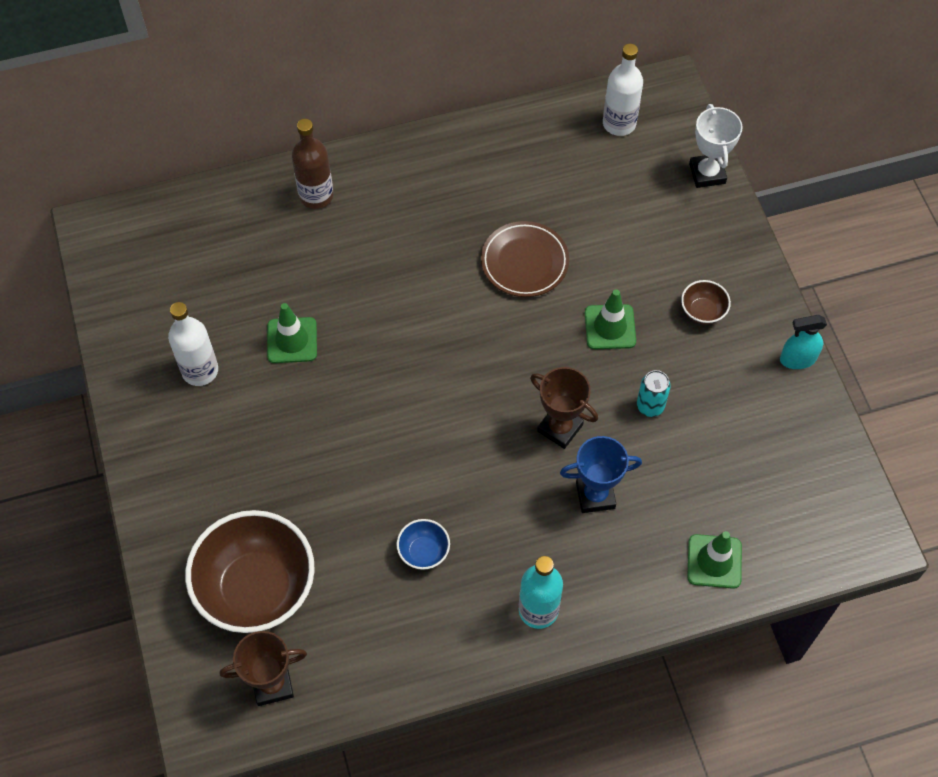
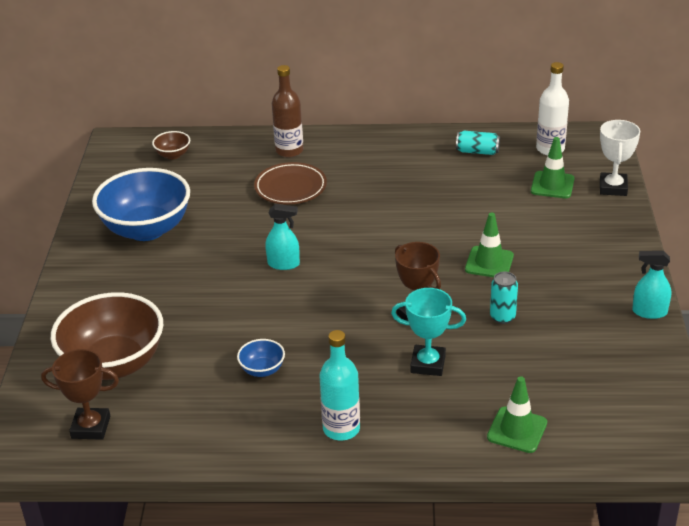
camera: 20 degrees right, 25 degrees down
white bottle [168,302,218,386] -> blue bowl [92,168,190,241]
green traffic cone [267,303,317,363] -> green traffic cone moved to [531,137,574,198]
brown plate [481,221,569,297] -> brown plate moved to [254,162,327,205]
blue trophy [560,436,642,513] -> turquoise trophy [391,288,466,376]
brown bowl [681,280,731,325] -> brown bowl moved to [152,131,190,159]
none -> turquoise spray bottle [265,204,300,270]
none -> turquoise can [456,131,500,155]

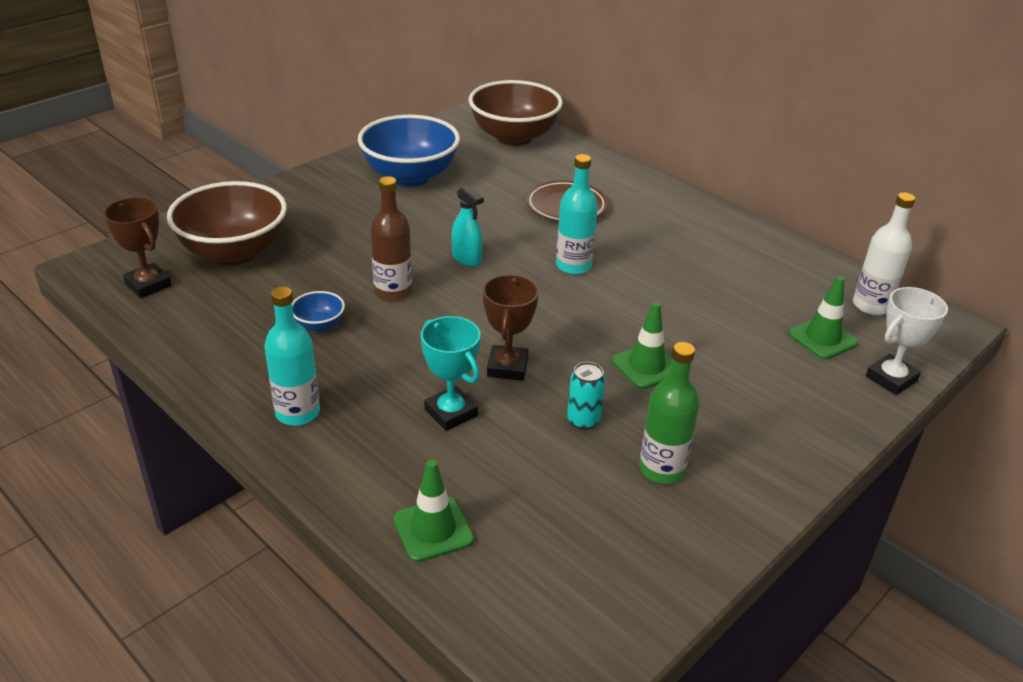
camera: 40 degrees right, 0 degrees up
brown bowl [152,131,190,159] -> brown bowl [469,80,563,146], size x2.33
brown bottle [272,65,303,158] -> brown bottle moved to [370,176,412,301]
turquoise can [456,131,500,155] -> none
turquoise spray bottle [632,251,671,319] -> none
none -> turquoise bottle [556,154,598,275]
none -> green bottle [639,342,699,484]

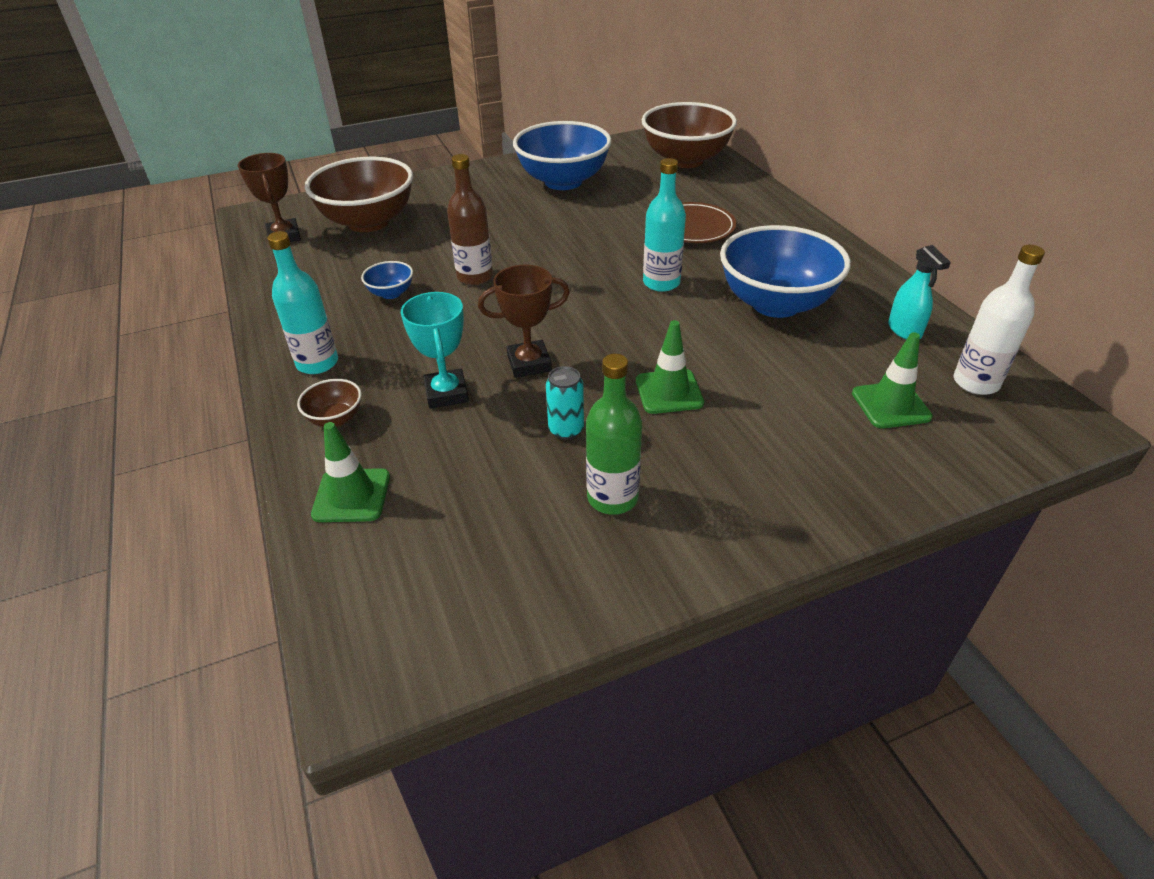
camera: 25 degrees right, 5 degrees up
turquoise spray bottle [452,185,484,267] -> turquoise spray bottle moved to [888,245,951,340]
brown trophy [483,275,539,381] -> brown trophy turned 45 degrees clockwise [478,265,570,378]
white trophy [866,287,948,395] -> none
none -> brown bowl [297,379,362,427]
none -> blue bowl [720,225,851,318]

